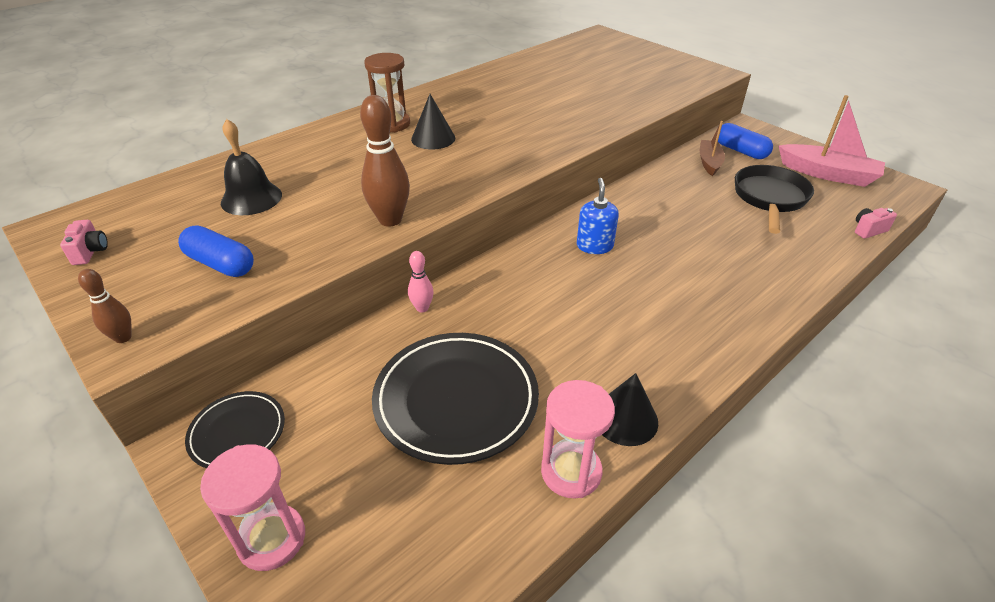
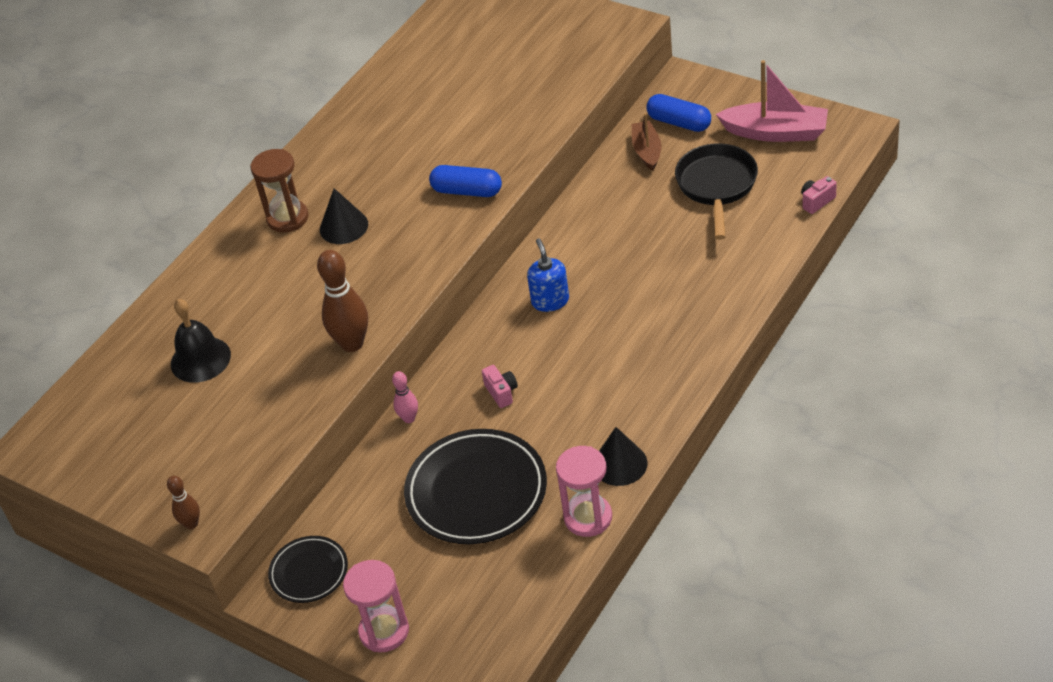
camera: 10 degrees left, 5 degrees up
pink camera [60,220,108,265] -> pink camera moved to [482,365,518,408]
blue capsule [178,225,254,277] -> blue capsule moved to [429,165,502,197]

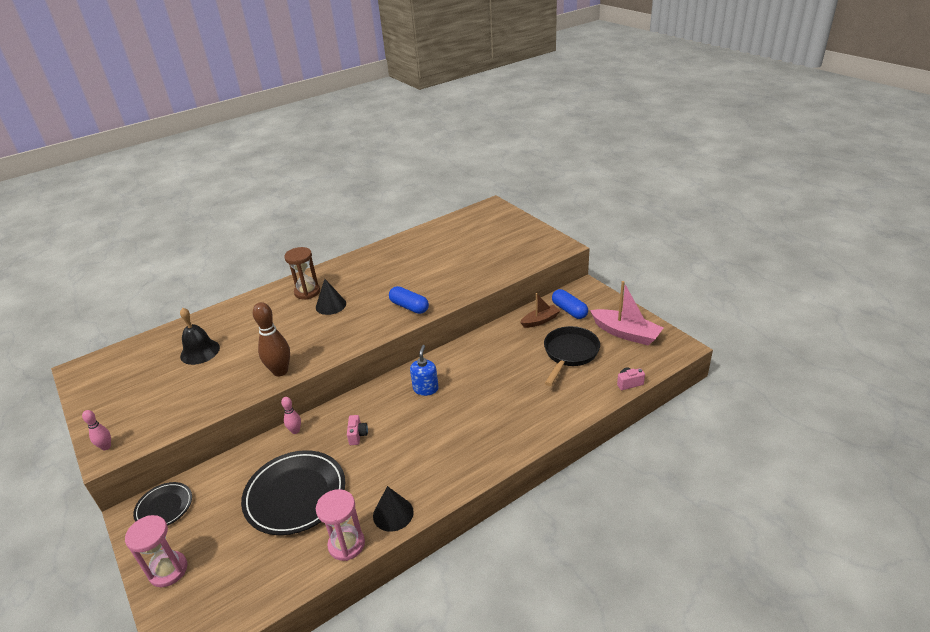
camera: 20 degrees right, 10 degrees down
brown bowling pin [167,476,200,529] -> pink bowling pin [82,410,111,450]
brown boat [632,113,661,171] -> brown boat turned 45 degrees clockwise [520,293,560,328]

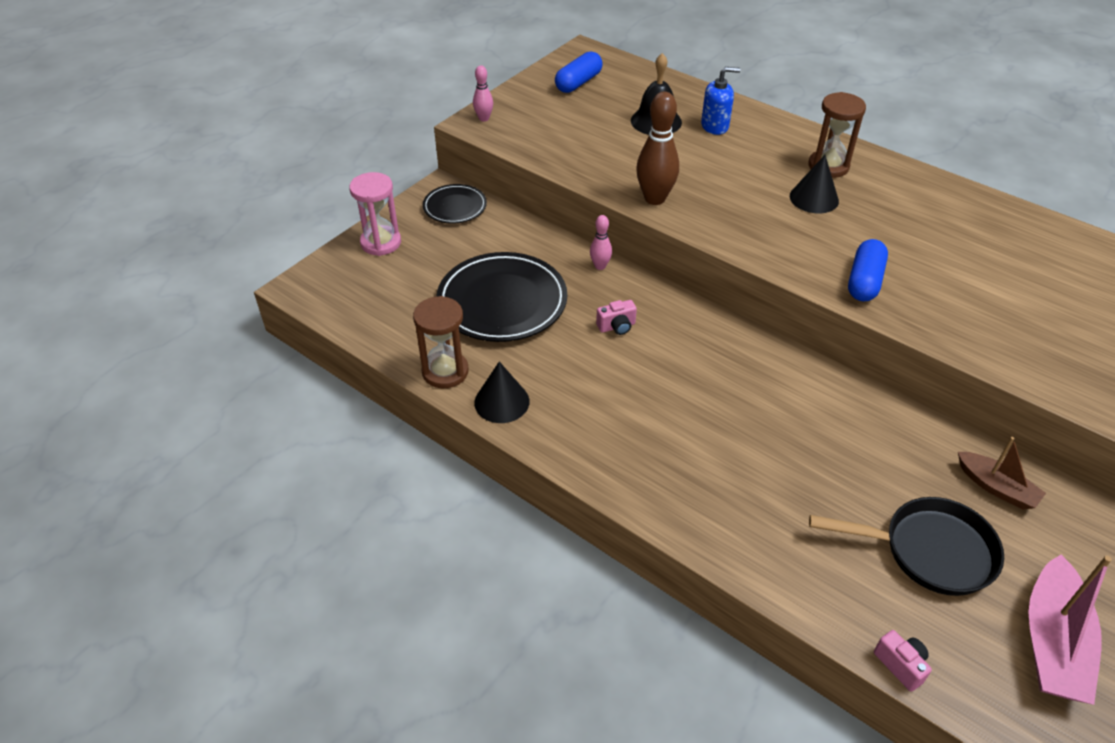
camera: 70 degrees right, 10 degrees up
pink hourglass [316,489,365,561] -> brown hourglass [413,296,468,388]
blue soap dispenser [410,345,439,396] -> blue soap dispenser moved to [701,67,740,135]
blue capsule [552,289,588,319] -> blue capsule moved to [555,51,603,93]

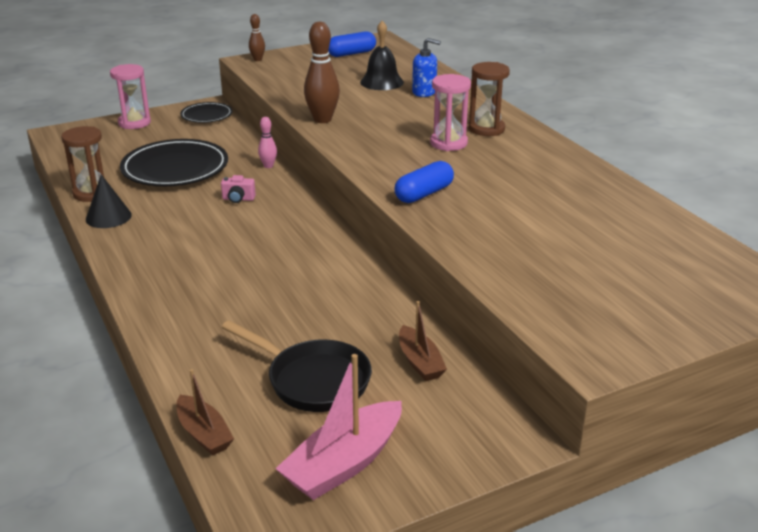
camera: 25 degrees right, 15 degrees down
pink bowling pin [473,65,493,122] -> brown bowling pin [249,14,265,61]
black cone [790,155,839,213] -> pink hourglass [430,74,471,151]
pink camera [874,630,932,692] -> brown boat [176,369,234,456]

